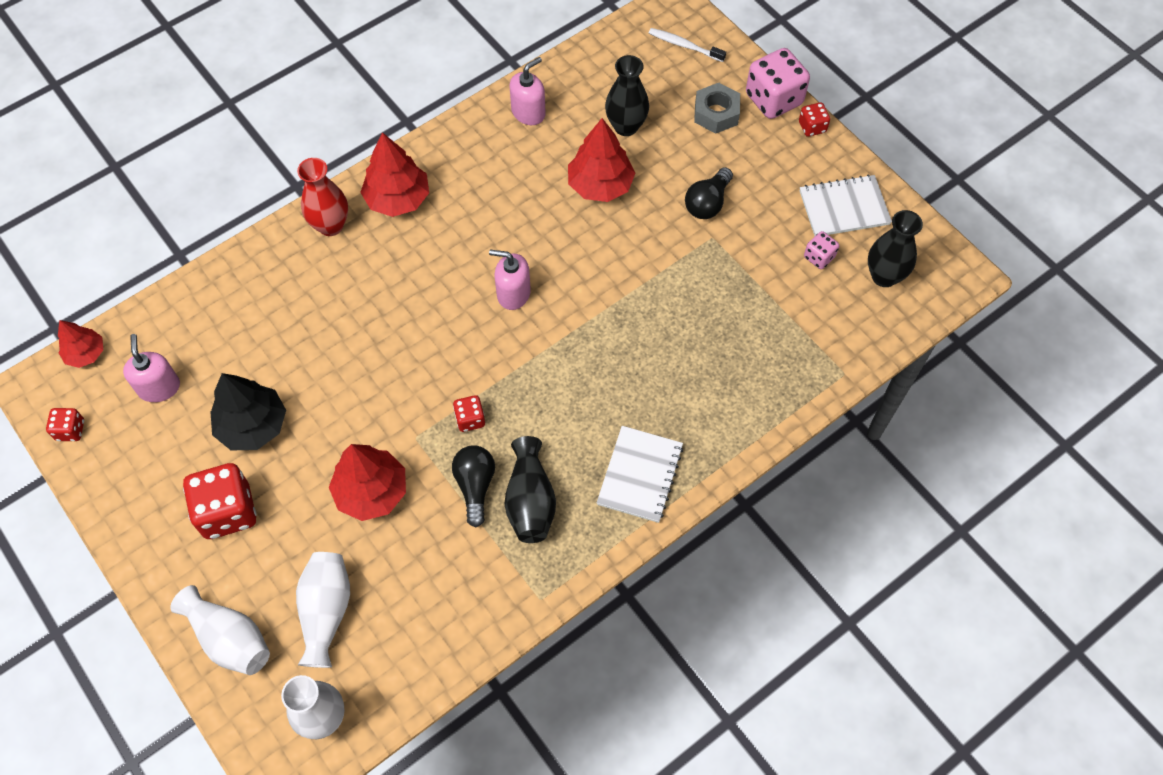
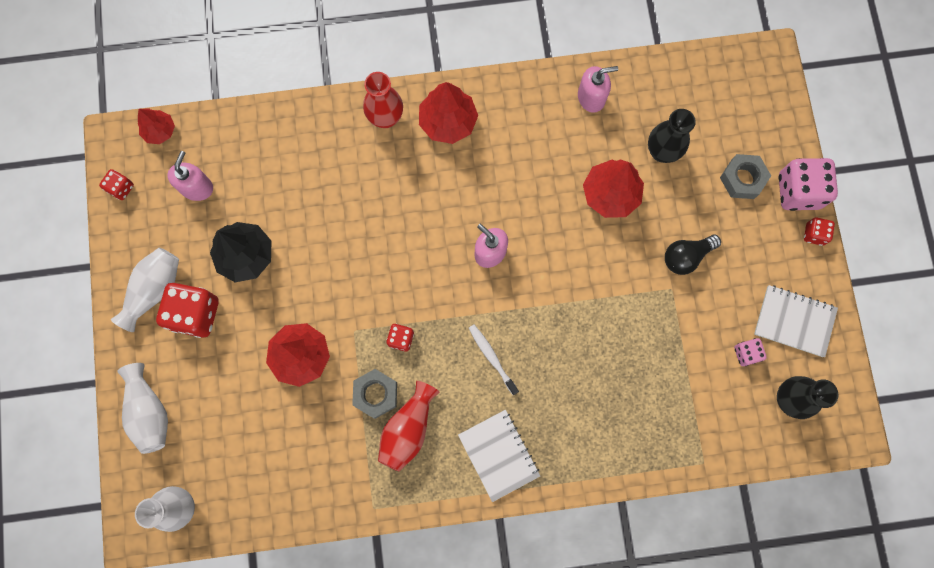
camera: 30 degrees right, 15 degrees up
white vase [296,552,350,668] -> white vase moved to [111,248,179,332]
black light bulb [452,445,495,527] -> grey nut [352,369,397,419]
black vase [504,436,556,543] -> red vase [378,381,439,471]
white notebook [597,426,683,523] -> white notebook turned 75 degrees counterclockwise [458,410,540,502]
white toothbrush [649,28,726,62] -> white toothbrush moved to [469,325,519,395]

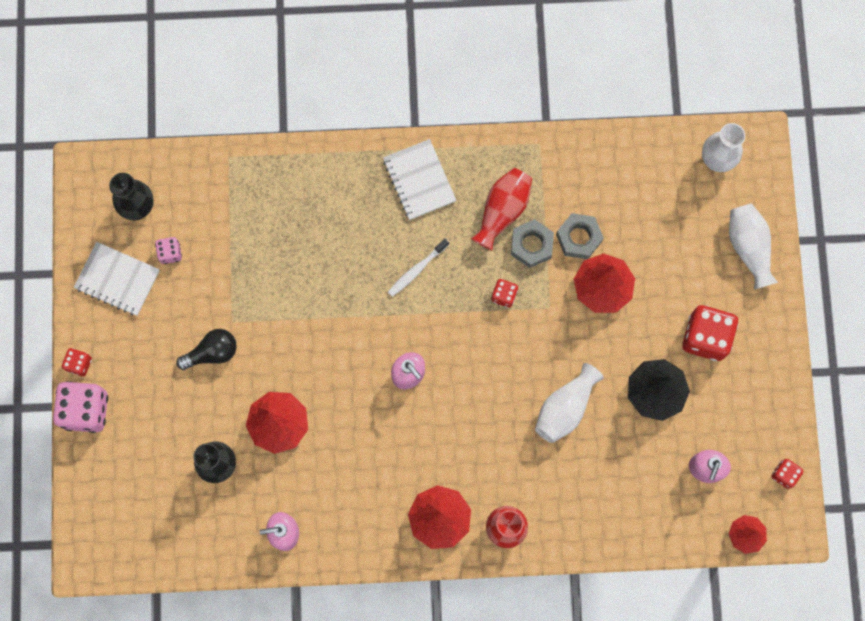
camera: 175 degrees left, 0 degrees up
white vase [111,248,179,332] -> white vase moved to [535,363,604,443]
white toothbrush [469,325,519,395] -> white toothbrush turned 75 degrees clockwise [388,238,449,297]
grey nut [720,154,771,199] -> grey nut moved to [556,213,603,259]

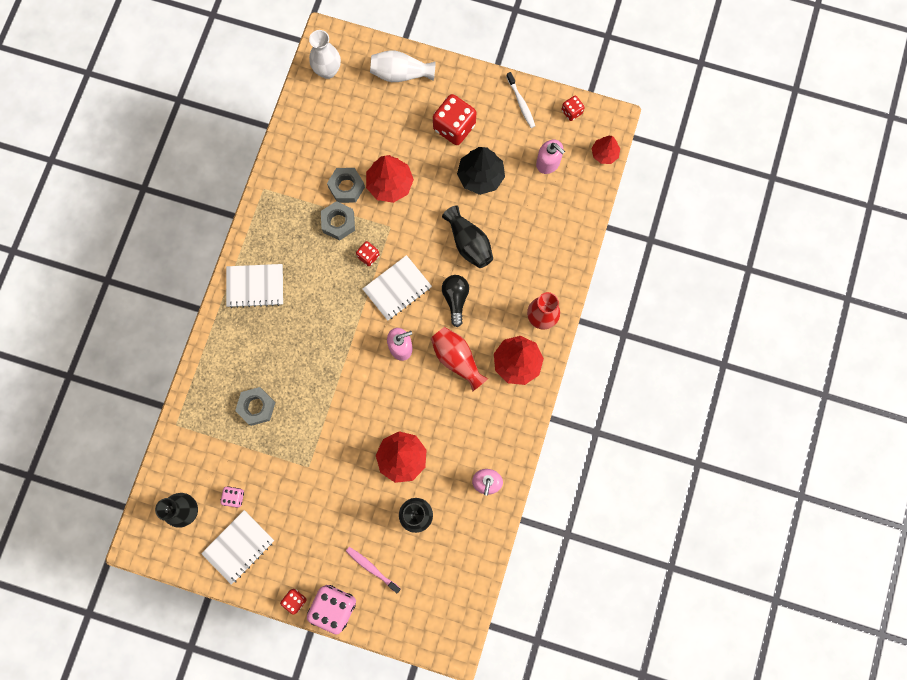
camera: 70 degrees left, 0 degrees up
black light bulb [176,329,237,370] -> black light bulb moved to [442,275,469,327]
white toothbrush [388,238,449,297] -> white toothbrush moved to [506,72,535,128]
red vase [471,168,532,251] -> red vase moved to [431,327,488,392]
white vase [535,363,604,443] -> black vase [442,206,493,268]
none -> grey nut [235,387,275,426]
none -> pink toothbrush [346,547,401,593]
none -> white notebook [362,255,432,320]

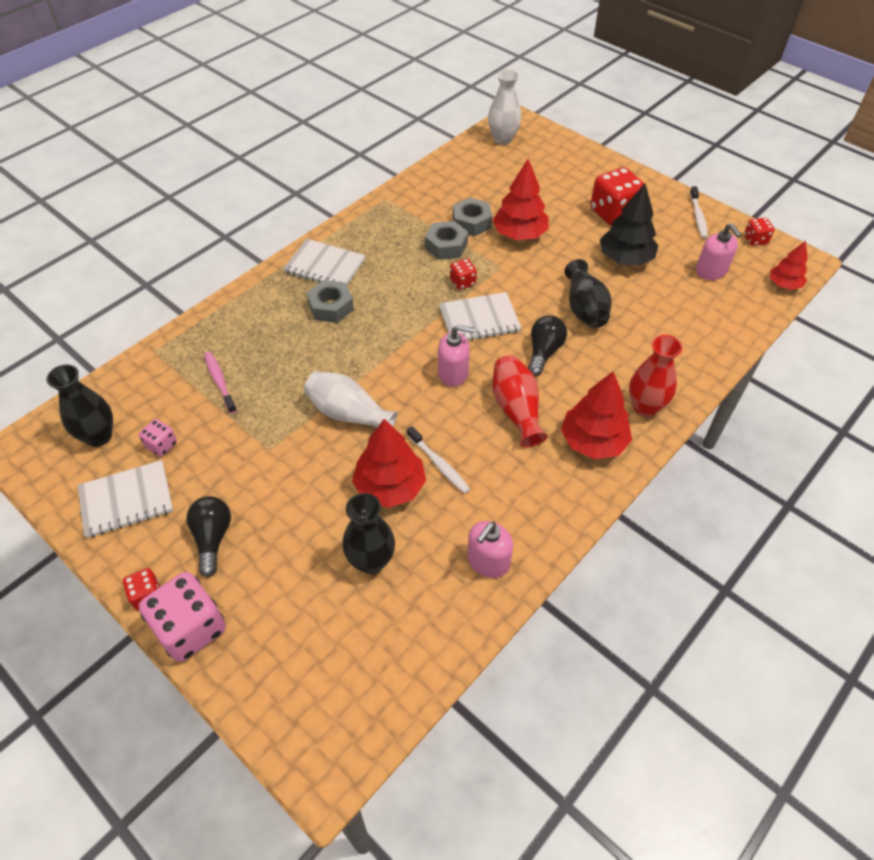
camera: 25 degrees right, 25 degrees down
grey nut [235,387,275,426] -> grey nut moved to [307,280,354,323]
pink toothbrush [346,547,401,593] -> pink toothbrush moved to [204,352,237,414]
white vase [370,50,435,82] -> white vase moved to [304,371,398,428]
none -> black light bulb [186,496,231,577]
none -> white toothbrush [407,426,470,494]

